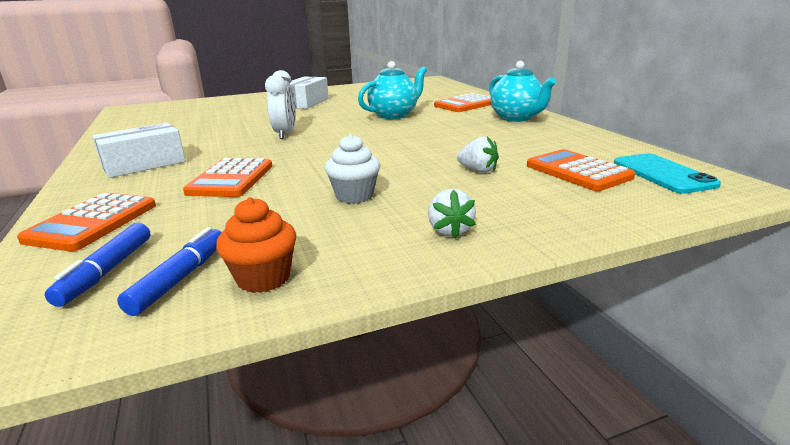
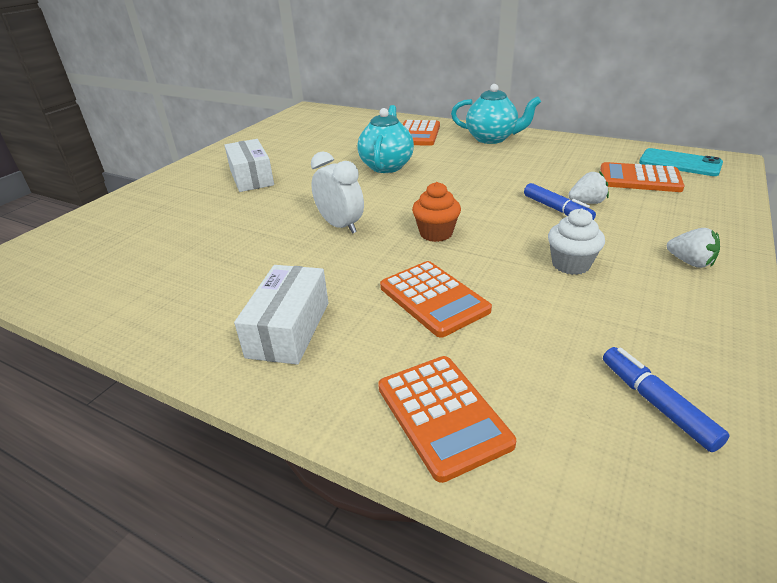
camera: 40 degrees left, 10 degrees up
blue marker [45,223,150,307] -> blue marker moved to [524,183,596,220]
orange cupcake [216,197,296,293] -> orange cupcake moved to [412,182,461,242]

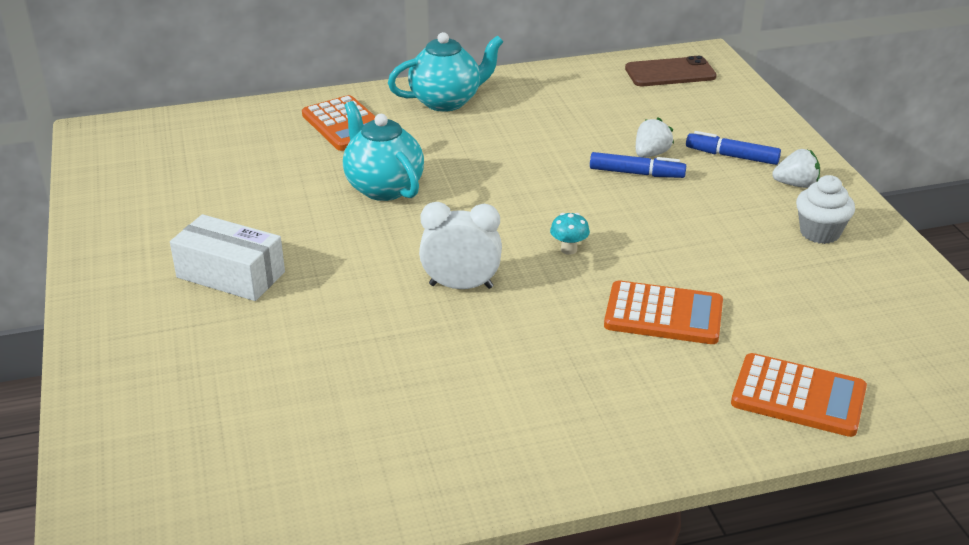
camera: 45 degrees left, 0 degrees up
white box [234,265,328,365] -> none
orange cupcake [412,182,461,242] -> turquoise mushroom [550,213,590,255]
white cupcake [548,208,605,275] -> white cupcake moved to [796,175,855,244]
orange calculator [600,162,685,192] -> none
blue marker [603,347,730,452] -> blue marker moved to [686,131,781,165]
turquoise phone [639,148,723,176] -> brown phone [625,56,717,86]

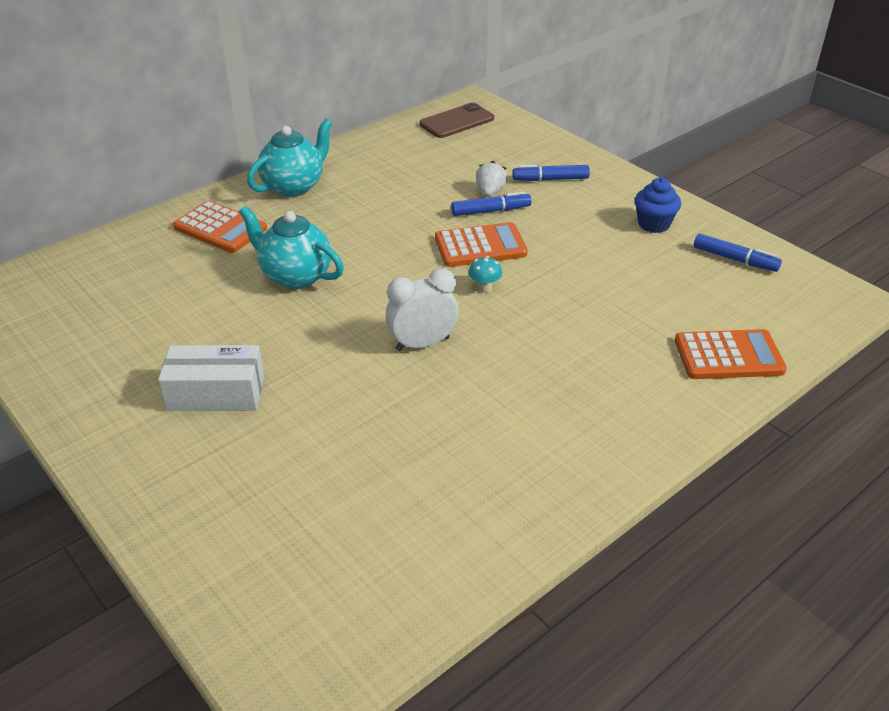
camera: 25 degrees left, 5 degrees up
orange calculator [604,280,723,344] -> orange calculator moved to [435,222,528,267]
white strawberry [772,149,820,188] -> none
white cupcake [796,175,855,244] -> blue cupcake [635,177,681,233]
none -> blue marker [694,233,782,272]

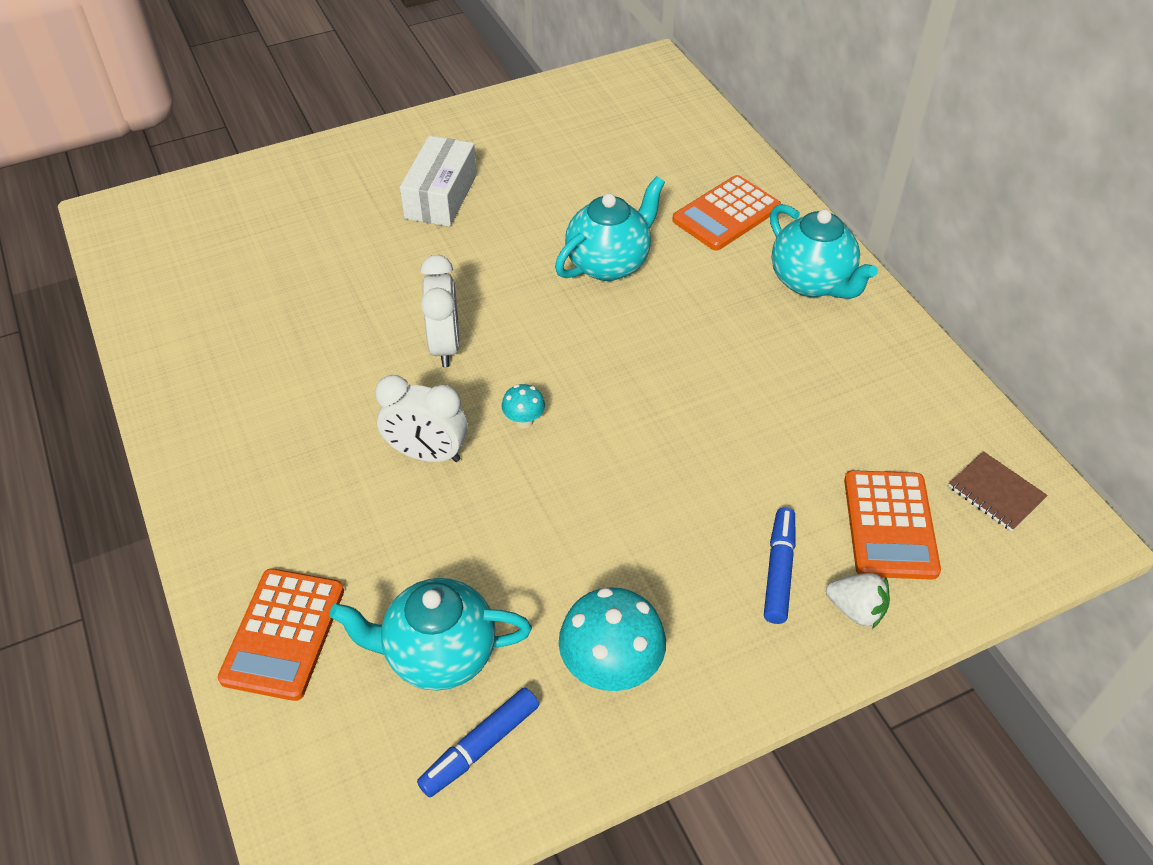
camera: 105 degrees right, 10 degrees up
brown phone [419,102,494,138] -> brown notebook [949,451,1048,532]
orange calculator [435,222,528,267] -> orange calculator moved to [844,470,941,580]
blue marker [451,192,531,216] -> none
white strawberry [476,161,507,197] -> white strawberry moved to [826,573,890,629]
blue cupcake [635,177,681,233] -> turquoise mushroom [559,587,666,691]
none -> turquoise teapot [329,578,532,691]
none -> white clock [375,375,468,462]

